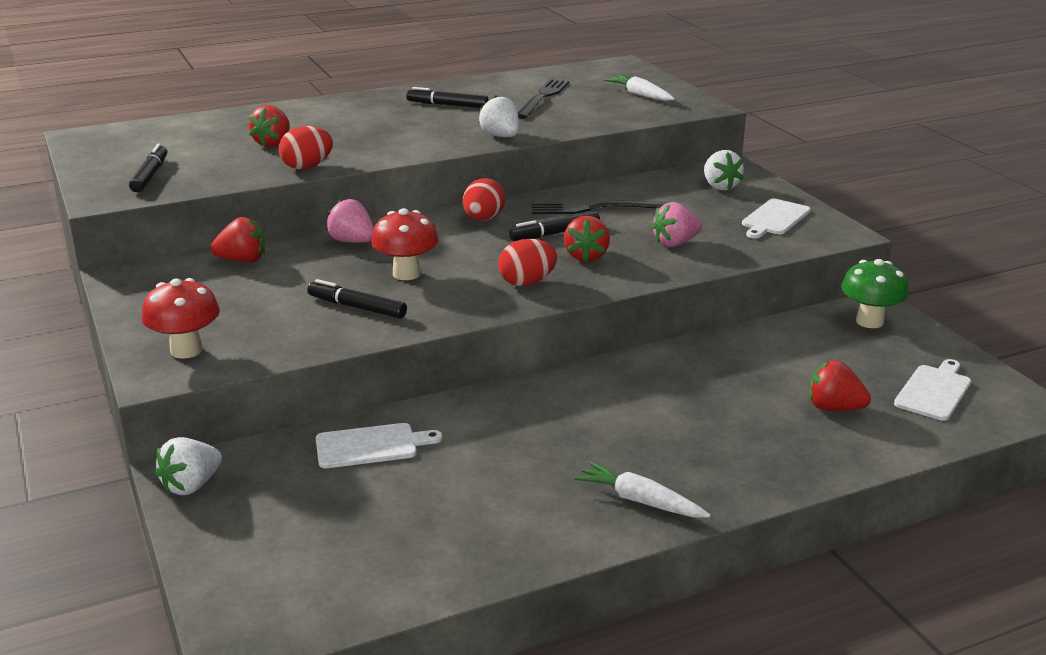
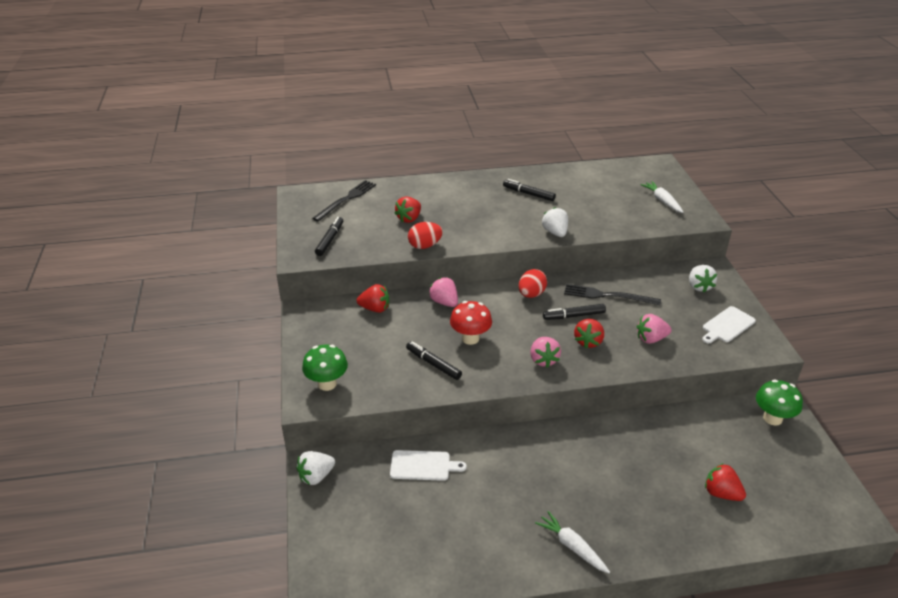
camera: 15 degrees right, 10 degrees up
red mushroom [142,278,220,359] -> green mushroom [302,345,348,391]
red egg [498,239,557,286] -> pink strawberry [530,337,561,368]
black fork [518,79,569,119] -> black fork moved to [312,180,376,222]
white cutting board [894,359,971,421] -> none

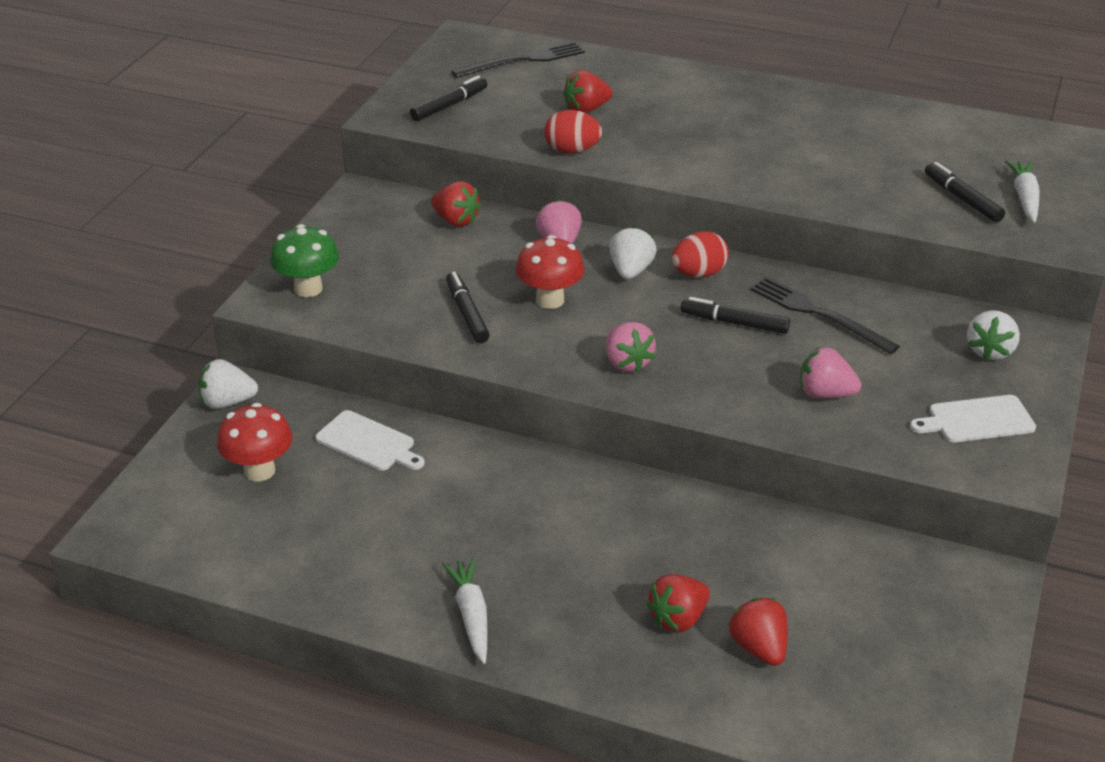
camera: 30 degrees right, 0 degrees up
black marker [503,179,556,201] -> black marker moved to [925,162,1005,222]
pink strawberry [530,337,561,368] -> pink strawberry turned 45 degrees counterclockwise [606,322,656,373]
white strawberry [542,207,568,237] -> white strawberry moved to [610,226,657,279]
red strawberry [574,319,604,348] -> red strawberry moved to [646,574,710,633]
green mushroom [756,379,803,426] -> none
none -> red mushroom [217,403,293,481]

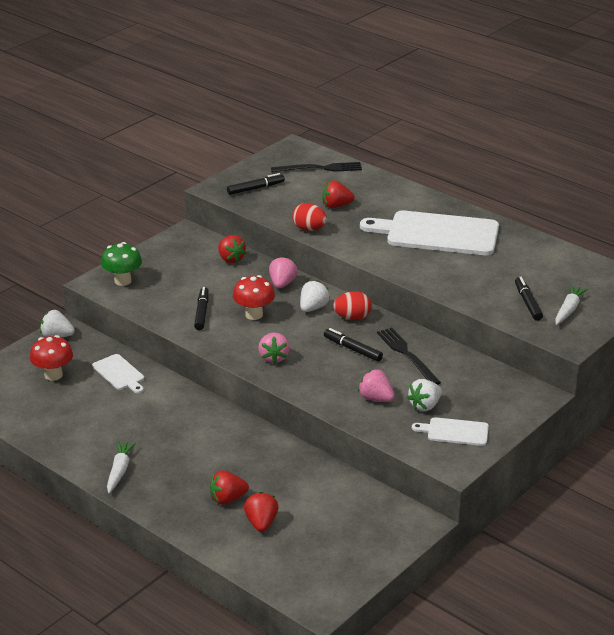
camera: 20 degrees right, 5 degrees down
white strawberry [967,310,1020,361] -> white strawberry moved to [407,379,442,411]
none -> white cutting board [360,211,499,255]

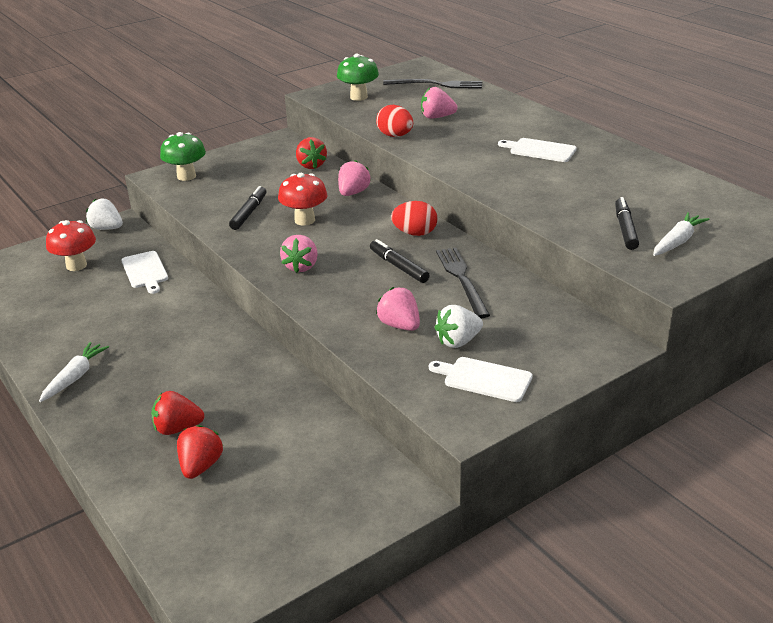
camera: 15 degrees right, 0 degrees up
black marker [227,173,285,195] -> green mushroom [337,54,379,101]
white strawberry [300,280,330,312] -> none
red strawberry [322,180,355,208] -> pink strawberry [421,87,457,119]
white cutting board [360,211,499,255] -> white cutting board [498,138,577,162], size x0.48

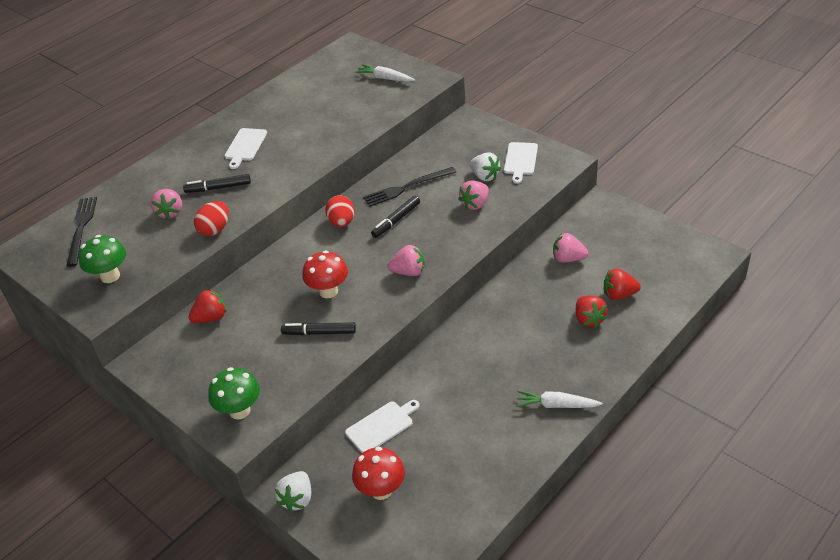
camera: 100 degrees left, 10 degrees up
pink strawberry [338,160,371,196] -> pink strawberry moved to [553,233,588,263]
black marker [615,197,639,250] -> black marker moved to [183,174,251,193]

